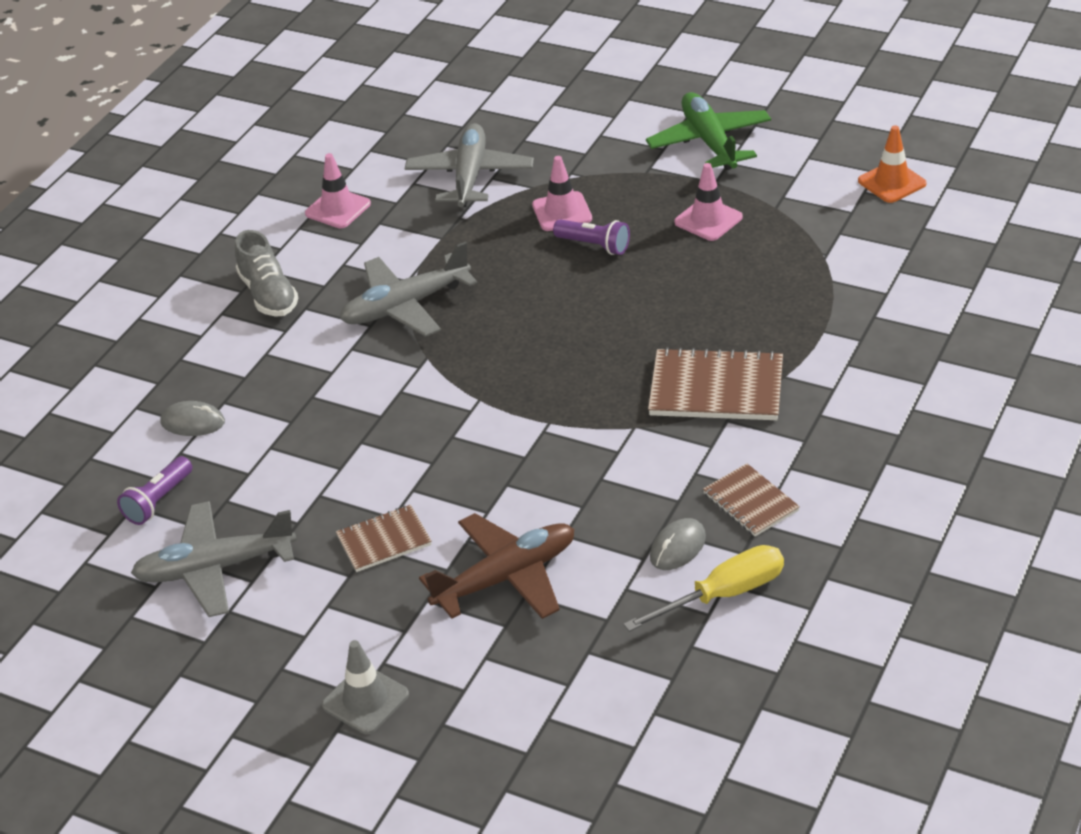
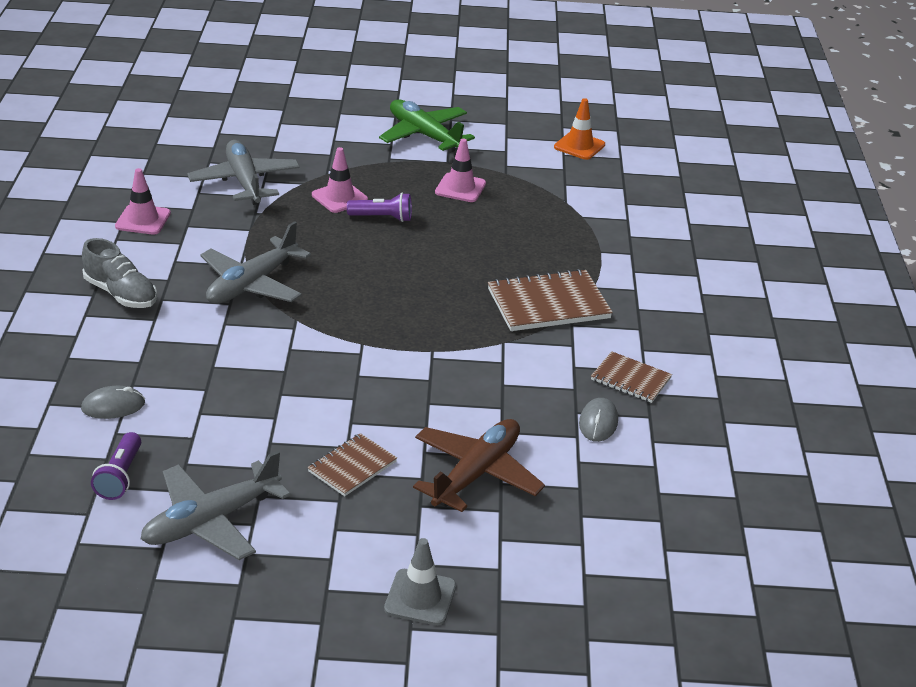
camera: 30 degrees left, 5 degrees down
yellow screwdriver [623,545,784,632] -> none

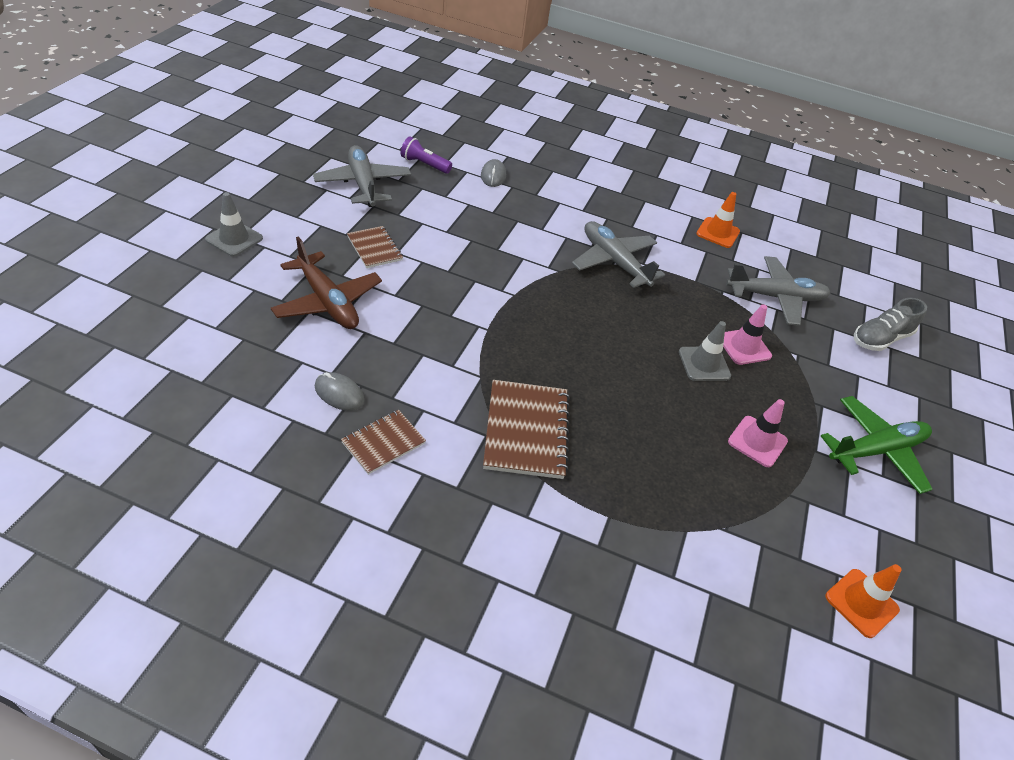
camera: 105 degrees right, 10 degrees up
grey shoe [82,238,157,308] -> grey shoe moved to [854,298,927,351]
pink traffic cone [115,168,171,235] -> orange traffic cone [696,192,740,248]
purple flashlight [347,193,412,222] -> grey traffic cone [679,321,731,381]

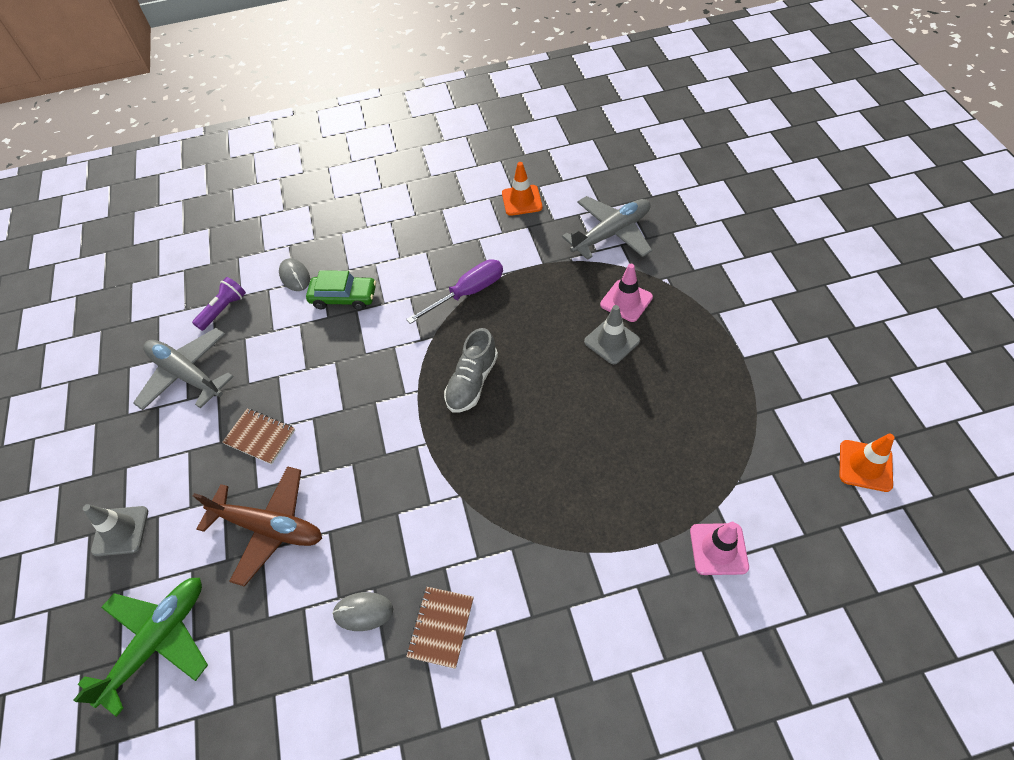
camera: 25 degrees left, 10 degrees up
purple flashlight [401,136,452,174] -> purple flashlight turned 135 degrees clockwise [192,277,246,331]
brown notebook [483,380,570,479] -> none
grey plane [572,221,665,288] -> purple screwdriver [406,259,503,324]
pink traffic cone [728,399,788,467] -> pink traffic cone moved to [690,522,749,575]
green plane [821,396,932,494] -> green plane moved to [74,578,208,717]
grey shoe [854,298,927,351] -> grey shoe moved to [444,328,498,413]
none -> green car [306,270,376,310]

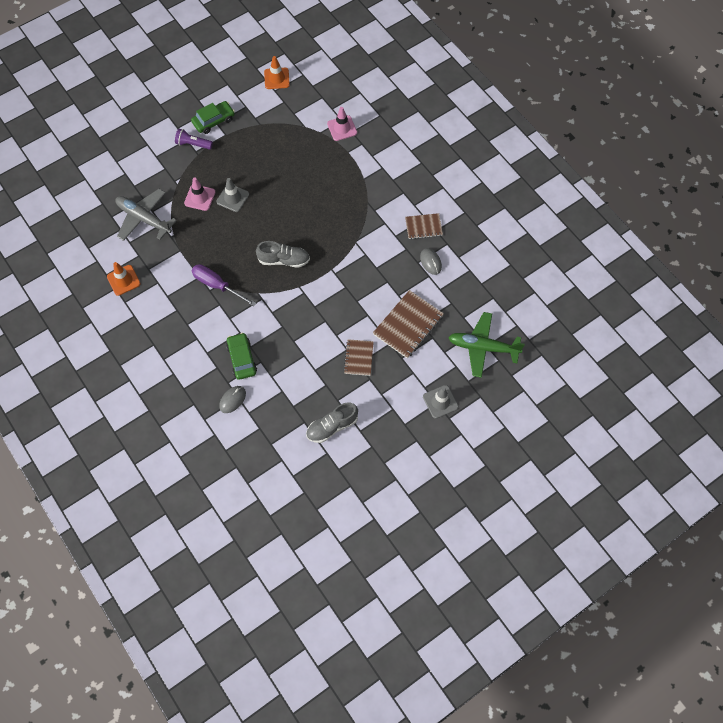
camera: 115 degrees left, 10 degrees up
grey plane [133,328,234,410] -> grey shoe [306,402,358,443]
purple flashlight [192,277,246,331] -> purple flashlight moved to [175,129,213,150]
brown plane [193,466,322,587] -> brown notebook [373,290,444,358]
none -> green car [191,101,235,134]

